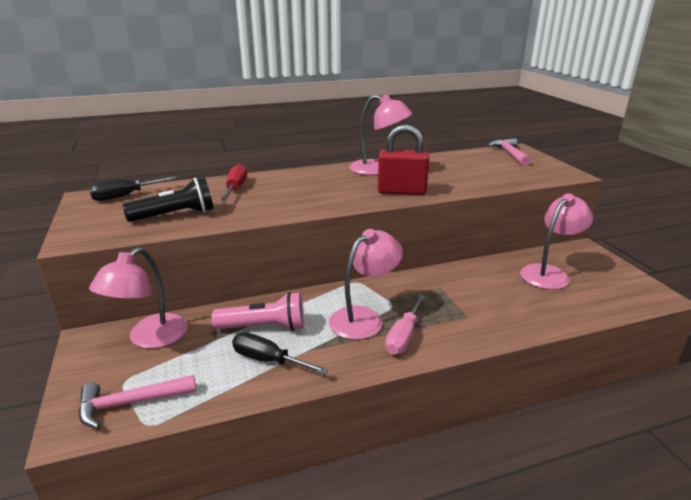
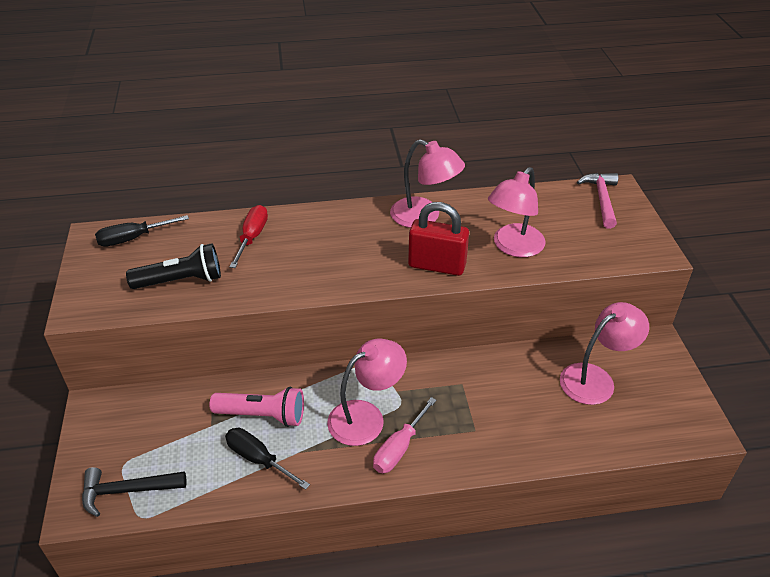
camera: 10 degrees right, 15 degrees up
pink hammer [79,375,196,429] -> black hammer [82,467,187,517]
pink lamp [89,247,188,349] -> pink lamp moved to [488,167,546,257]

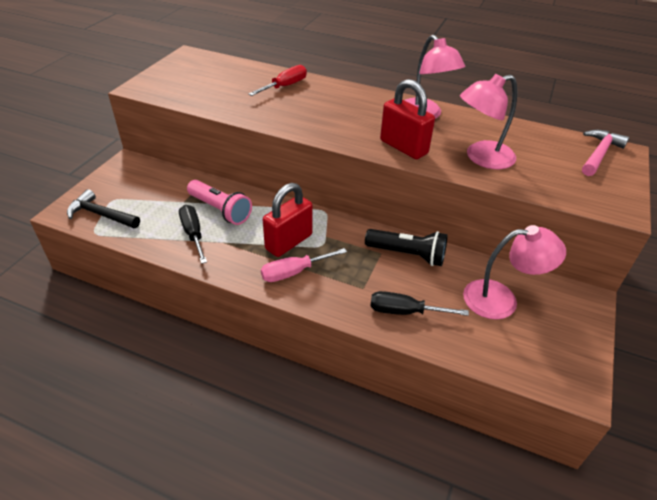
camera: 30 degrees right, 0 degrees up
black screwdriver [95,215,189,247] -> black screwdriver moved to [370,291,469,316]
black flashlight [126,243,221,289] -> black flashlight moved to [365,229,448,266]
pink lamp [327,338,407,446] -> red padlock [263,183,313,257]

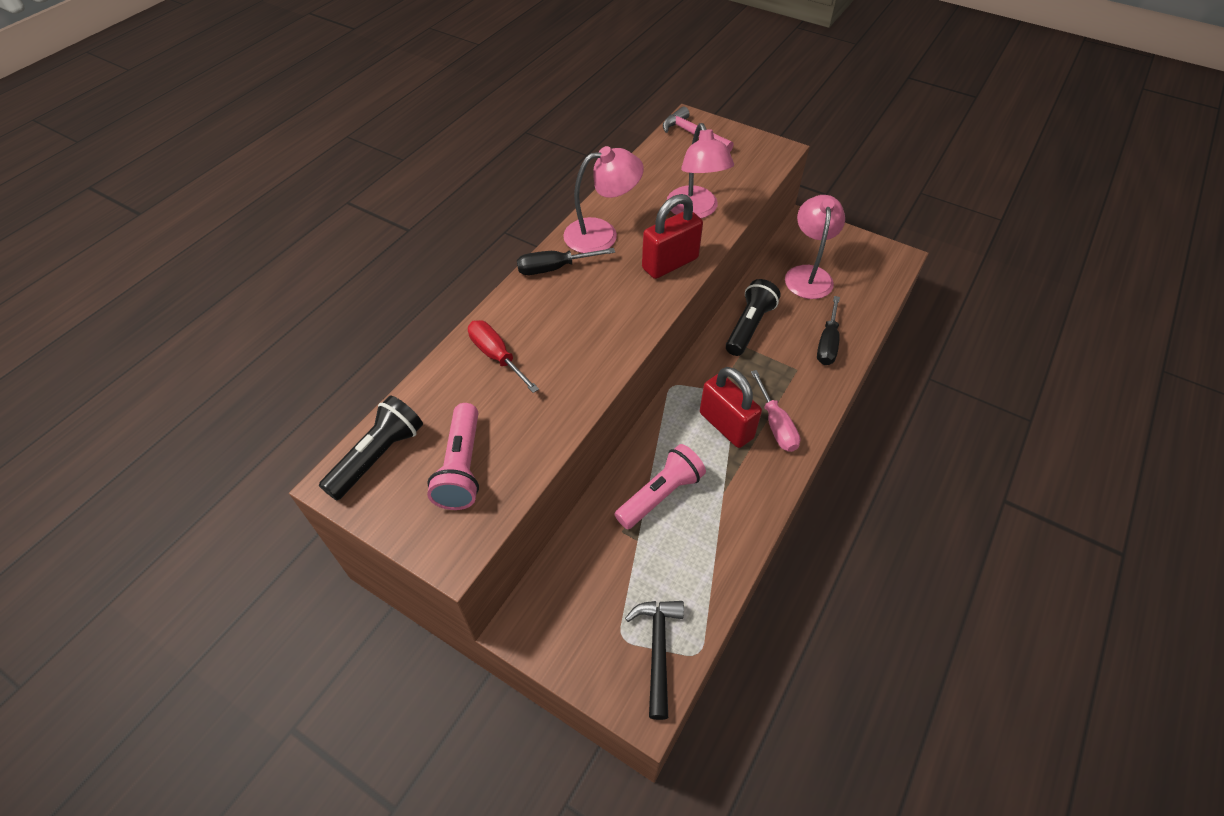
camera: 80 degrees left, 10 degrees up
black hammer [67,189,140,228] -> black hammer turned 150 degrees clockwise [625,601,684,720]
black screwdriver [179,205,207,264] -> black screwdriver moved to [517,248,615,275]
none -> black flashlight [319,395,423,500]
none -> pink flashlight [427,403,479,510]

